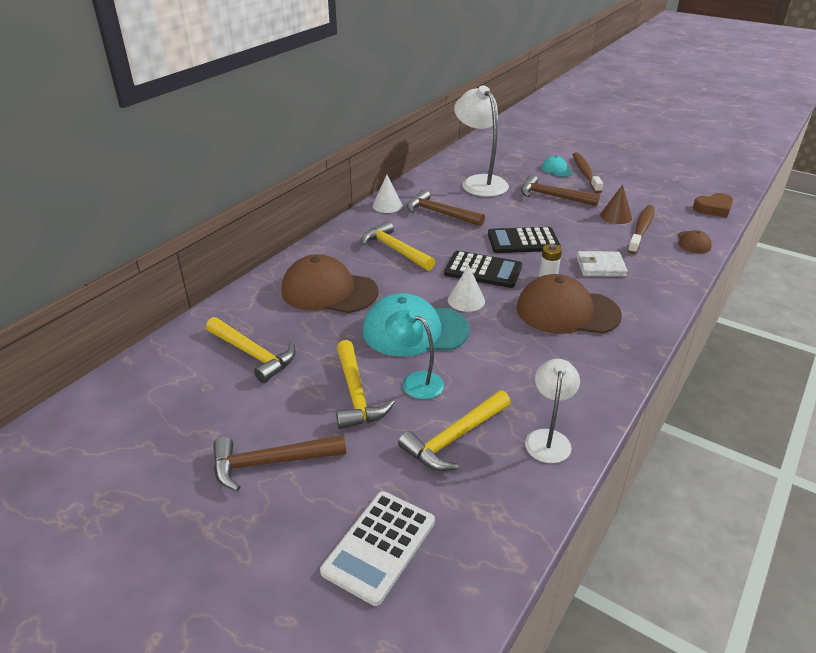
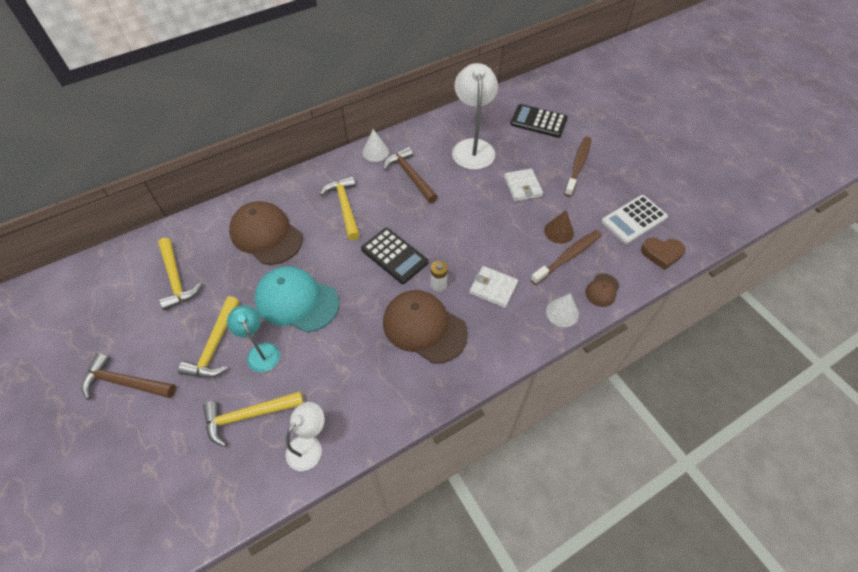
camera: 25 degrees right, 20 degrees up
white calculator [320,491,435,606] -> white calculator moved to [601,195,668,244]
white cone [448,265,485,312] -> white cone moved to [546,293,579,327]
black calculator [488,227,561,253] -> black calculator moved to [510,104,568,138]
brown hammer [521,175,600,206] -> white wallet [504,169,543,201]
turquoise cap [542,156,573,177] -> none

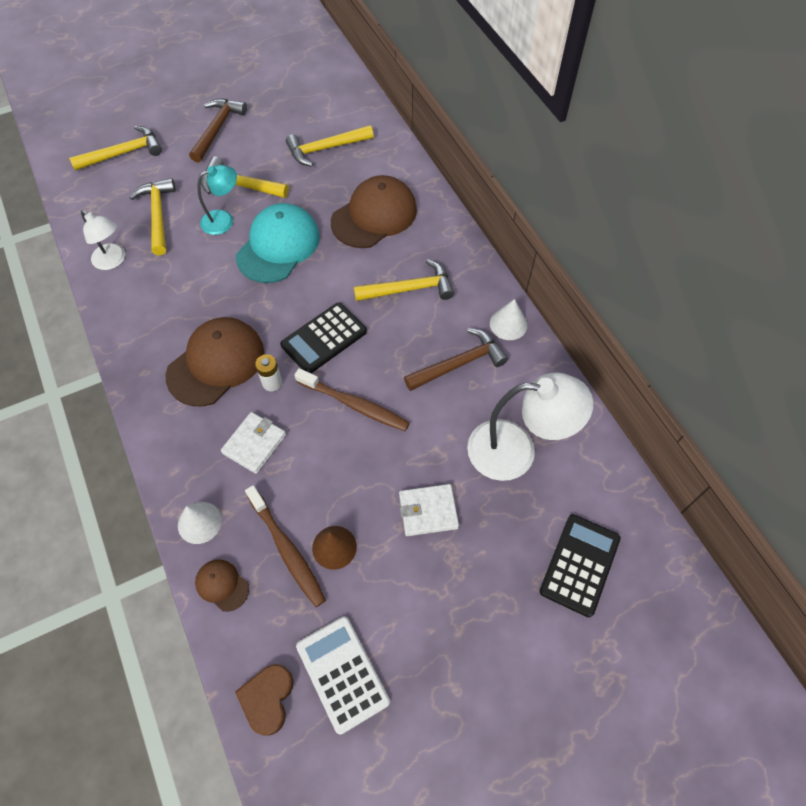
camera: 95 degrees right, 5 degrees up
brown toothbrush [564,136,591,197] -> brown toothbrush moved to [295,368,410,431]
none -> yellow hammer [69,126,162,171]

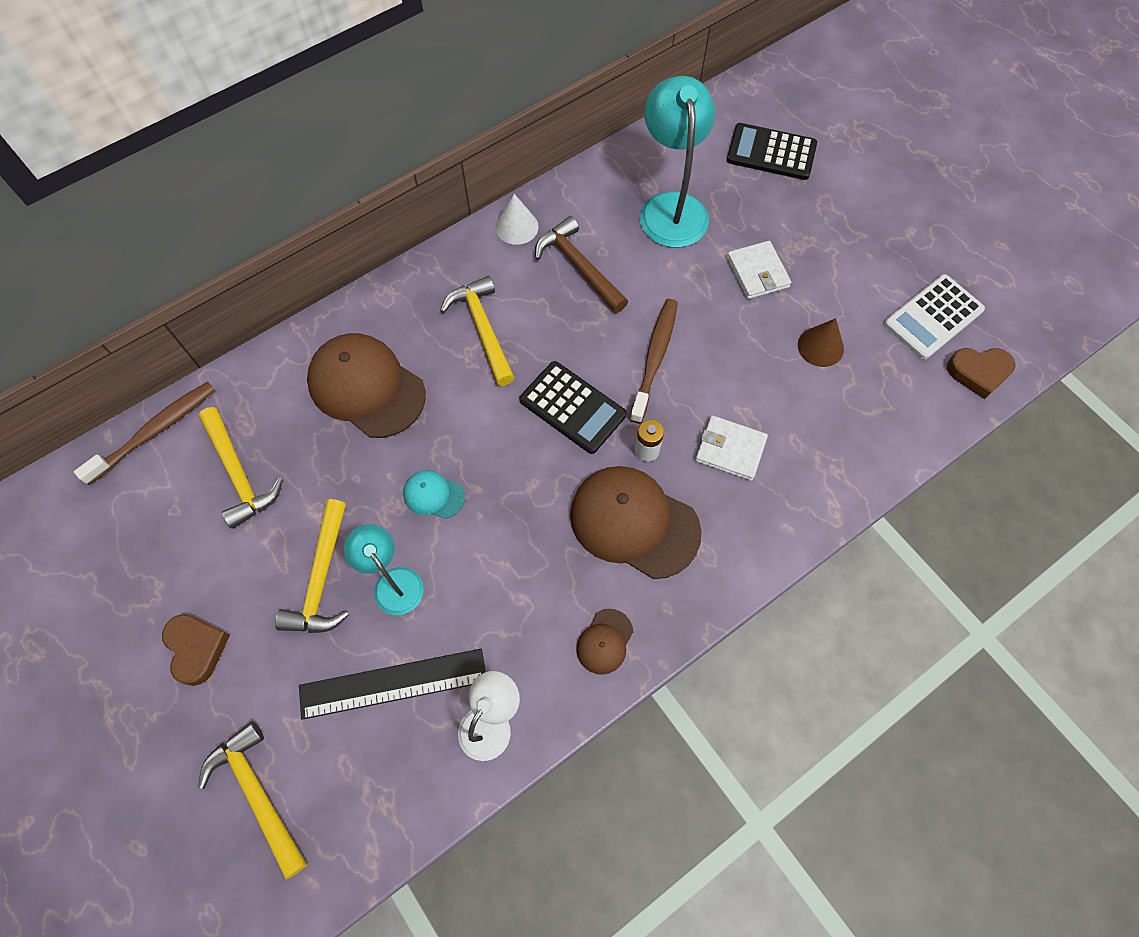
camera: 100 degrees left, 5 degrees up
yellow hammer [130,178,176,255] -> black ruler [299,649,486,720]
white cone [178,502,222,544] -> none
brown hammer [189,99,247,163] -> brown heart [162,614,230,686]
brown cap [195,560,249,612] -> brown cap moved to [576,609,633,675]
turquoise cap [236,203,320,283] -> turquoise cap [403,470,465,519], size x0.47
brown toothbrush [245,485,326,607] -> brown toothbrush moved to [74,382,215,485]
white lamp [467,373,593,481] -> turquoise lamp [640,76,715,248]

